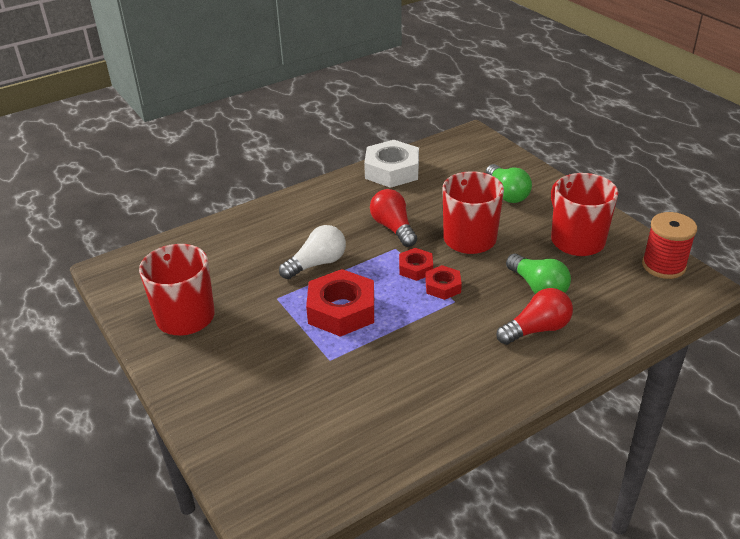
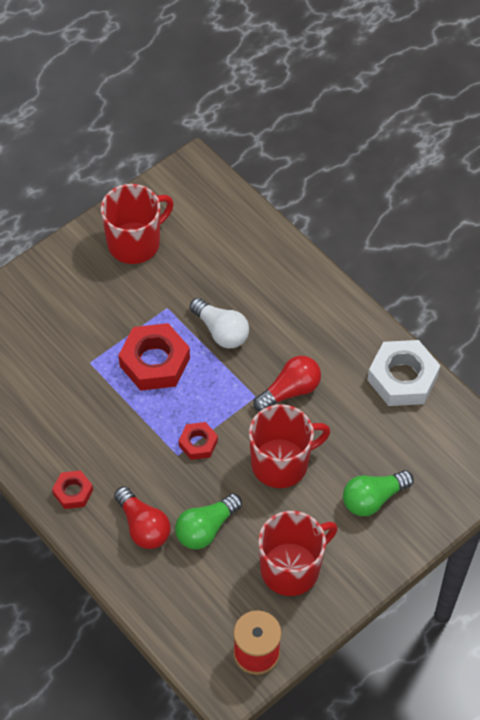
camera: 80 degrees right, 20 degrees up
red nut [399,248,433,281] -> red nut moved to [52,470,93,509]

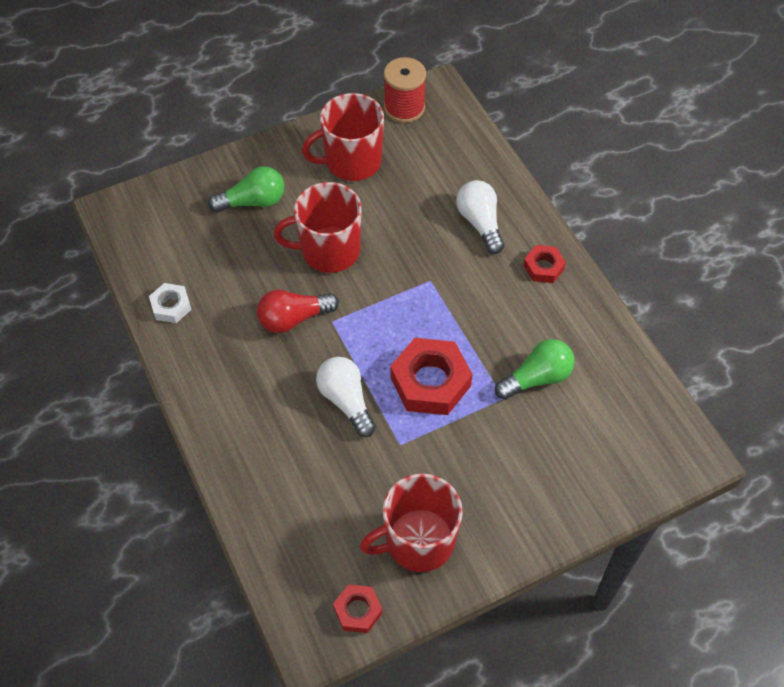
camera: 165 degrees left, 0 degrees up
red light bulb [114,486,171,549] -> white light bulb [456,180,504,254]
green light bulb [175,493,242,549] -> green light bulb moved to [495,339,575,400]
red nut [179,422,218,460] -> red nut moved to [333,584,382,633]
white nut [367,340,440,406] -> white nut [149,283,192,323], size x0.54

